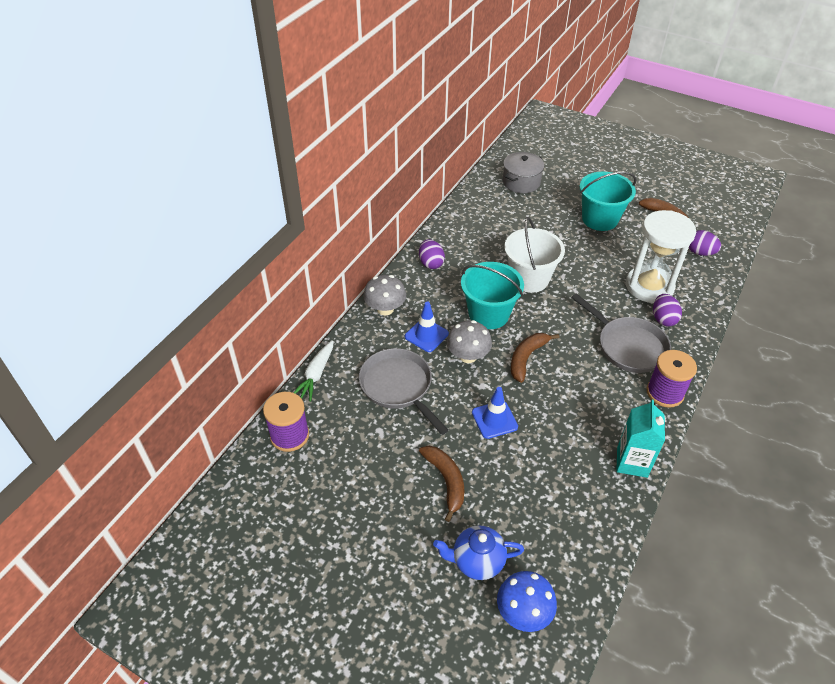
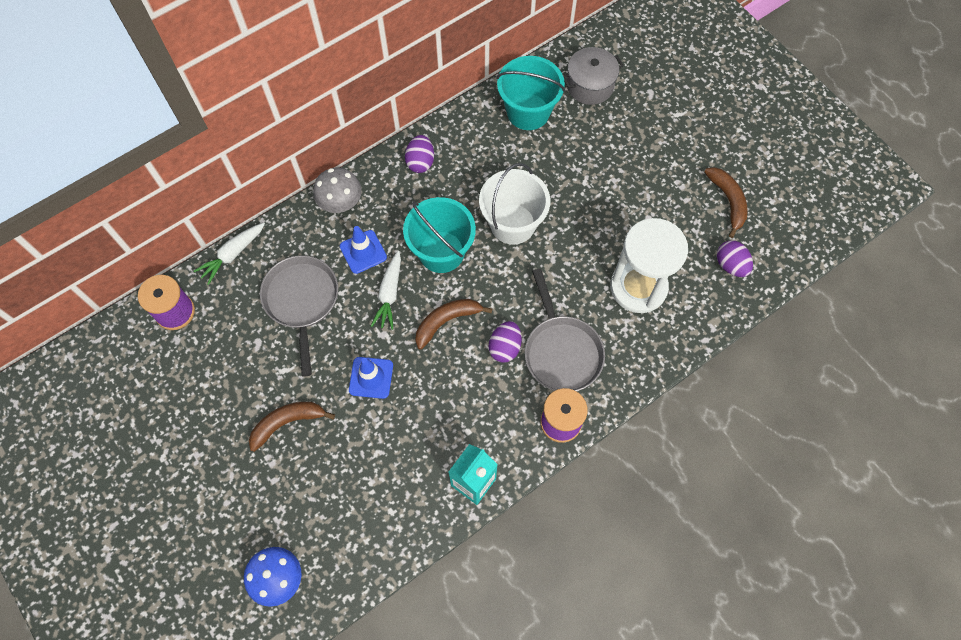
camera: 25 degrees right, 20 degrees up
brown banana [419,446,464,522] -> brown banana turned 120 degrees counterclockwise [249,402,335,452]
blue teapot [433,525,524,580] -> none
grey mushroom [447,320,492,363] -> white carrot [371,251,401,330]
turquoise bucket [580,172,636,231] -> turquoise bucket moved to [497,56,565,130]
purple egg [653,294,682,327] -> purple egg moved to [489,321,522,363]

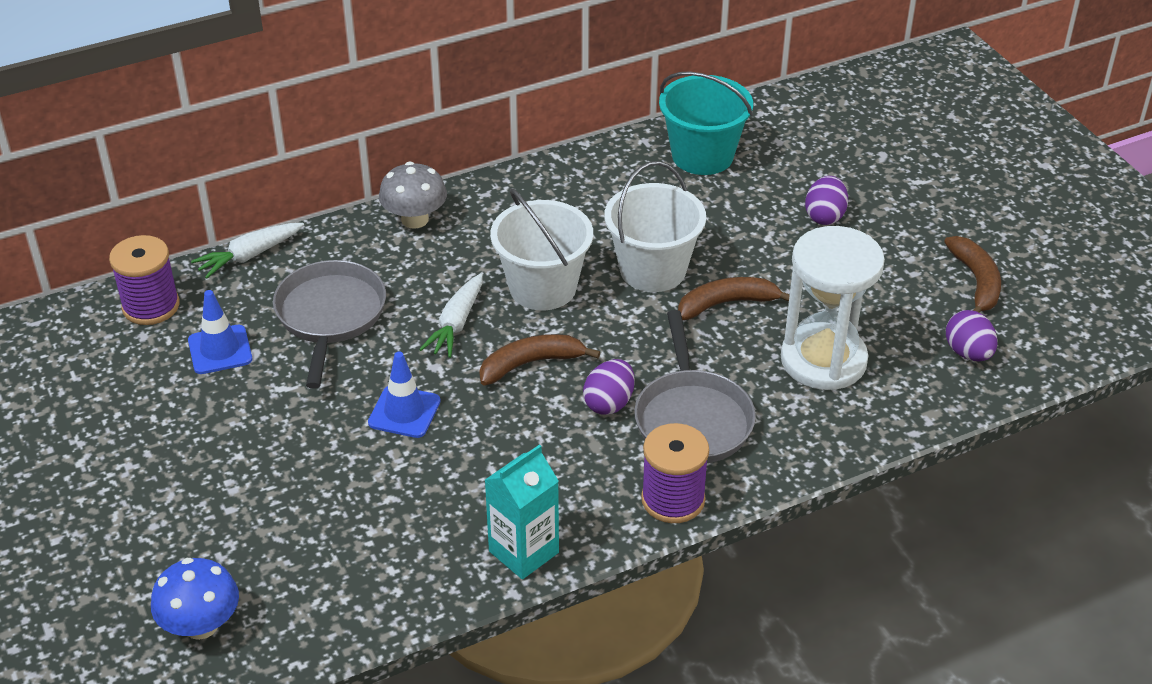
camera: 10 degrees right, 25 degrees down
brown banana [249,402,335,452] -> brown banana moved to [678,277,790,320]
blue traffic cone [340,226,387,274] -> blue traffic cone moved to [188,290,252,374]
turquoise bucket [403,197,476,273] -> white bucket [490,188,593,310]
purple egg [405,135,434,173] -> purple egg moved to [805,176,848,225]
grey pot [563,47,624,105] -> none

